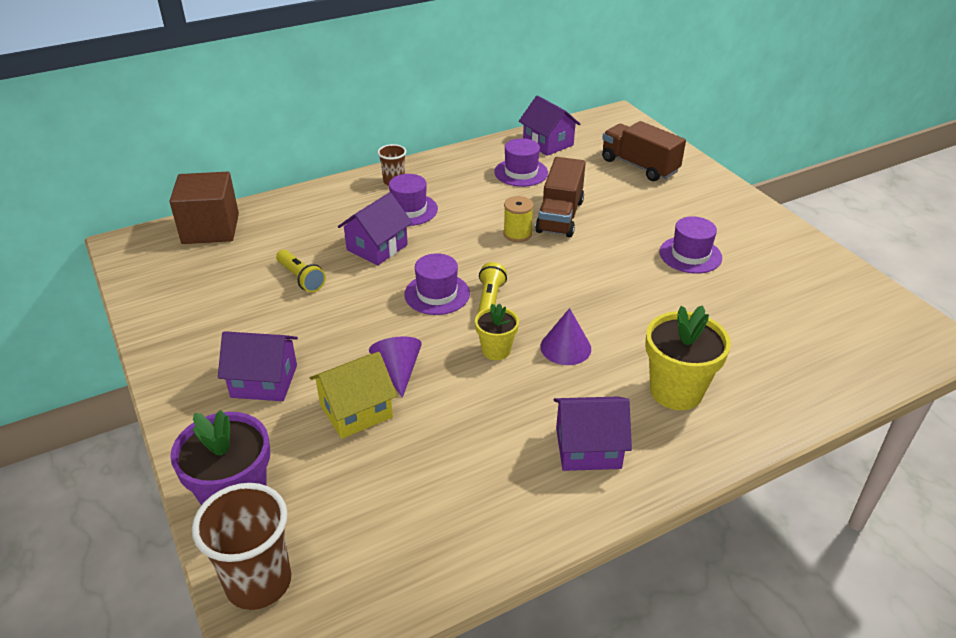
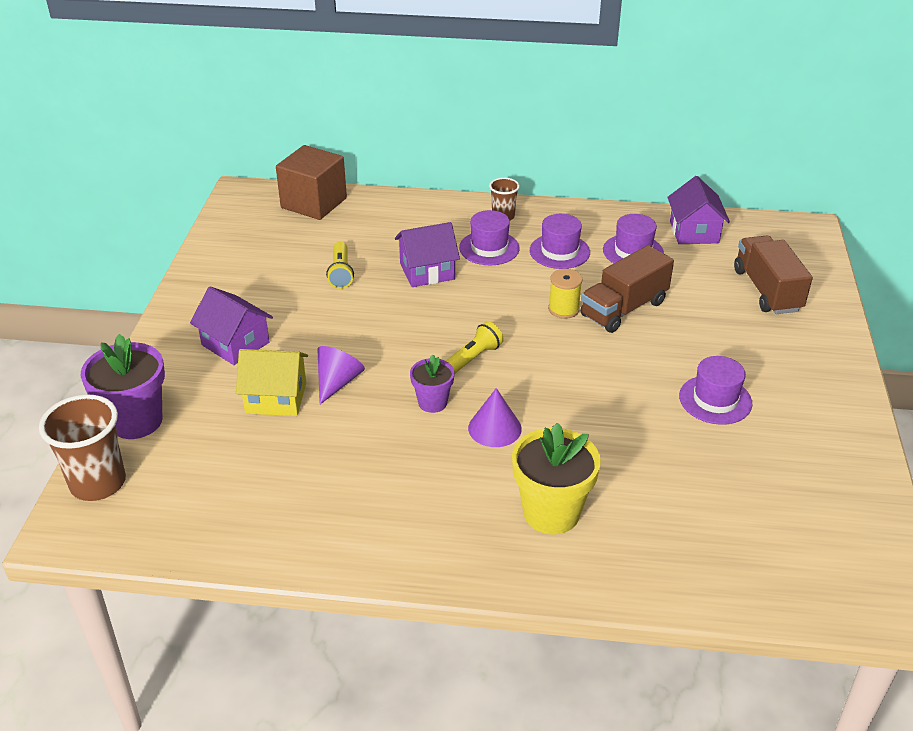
camera: 35 degrees right, 0 degrees up
purple hat [404,253,470,315] -> purple hat moved to [530,214,590,269]
yellow flower pot [475,304,519,360] -> purple flower pot [410,355,455,413]
purple house [554,397,632,471] -> none

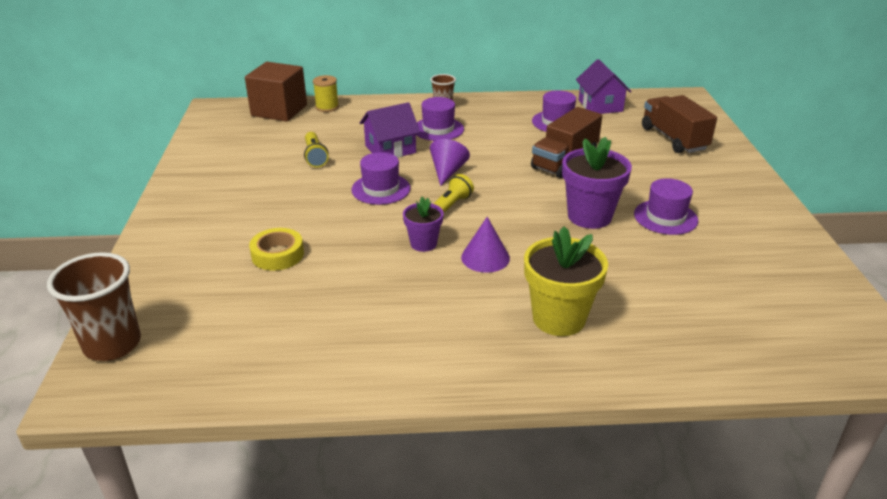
camera: 10 degrees left, 5 degrees down
purple flower pot [81,334,165,439] -> purple flower pot moved to [562,137,632,229]
purple house [190,286,273,365] -> none
yellow house [236,349,308,416] -> yellow tape [249,228,304,271]
purple cone [317,346,365,404] -> purple cone moved to [430,139,470,186]
purple hat [530,214,590,269] -> purple hat moved to [351,152,411,205]
yellow spool [548,269,583,319] -> yellow spool moved to [313,75,339,112]

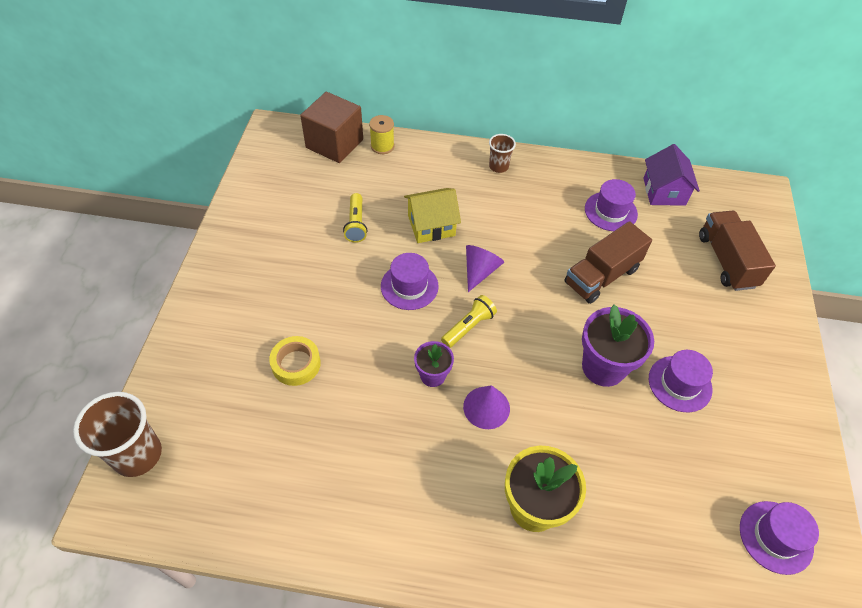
camera: 10 degrees right, 20 degrees up
purple house [360,102,420,158] -> yellow house [404,188,461,243]
purple hat [416,97,464,141] -> purple hat moved to [740,501,819,575]

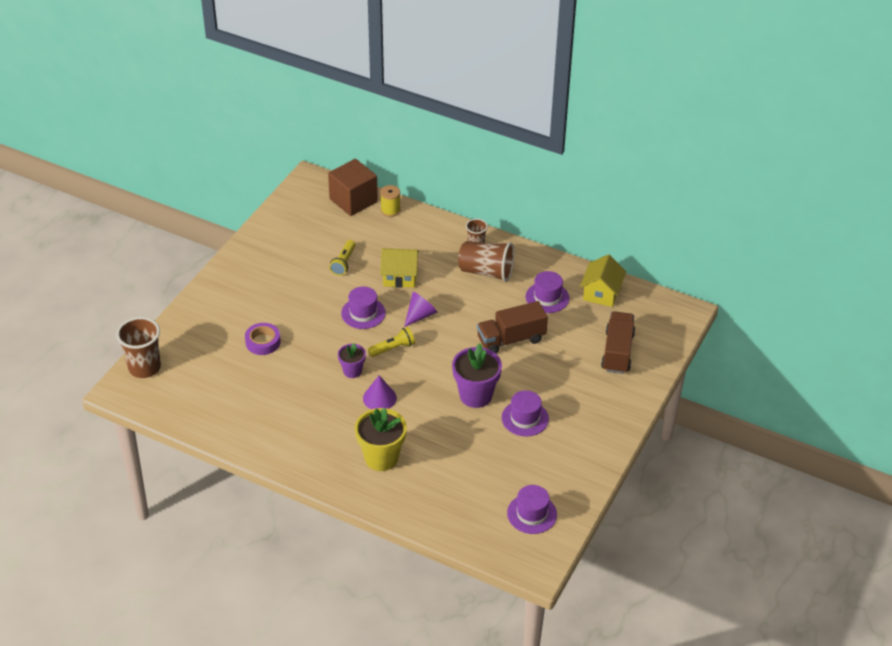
camera: 20 degrees right, 10 degrees down
yellow tape [269,336,321,386] -> purple tape [245,323,281,355]
purple house [643,144,700,206] -> yellow house [580,254,626,307]
none -> brown cup [458,241,514,282]

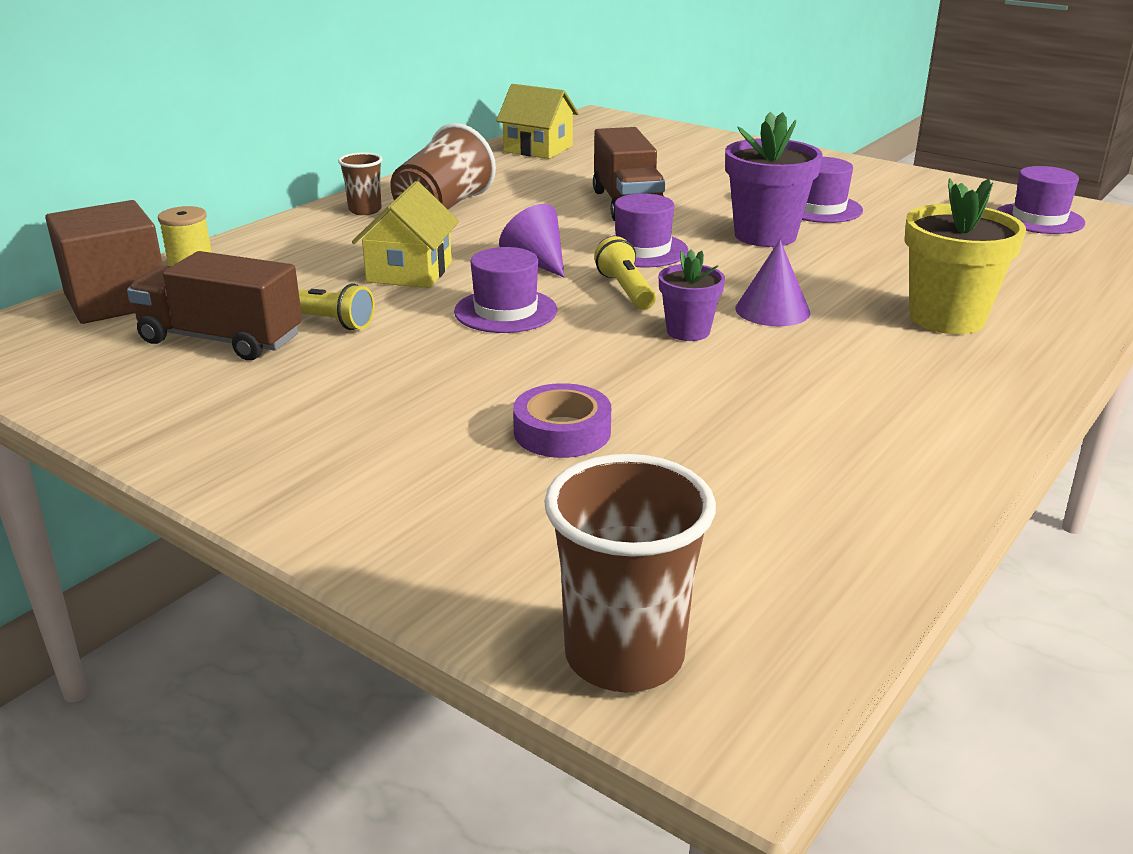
camera: 80 degrees left, 15 degrees down
purple hat [526,271,569,313] -> purple hat moved to [598,193,689,267]
brown truck [601,311,635,374] -> brown truck moved to [127,251,302,360]

